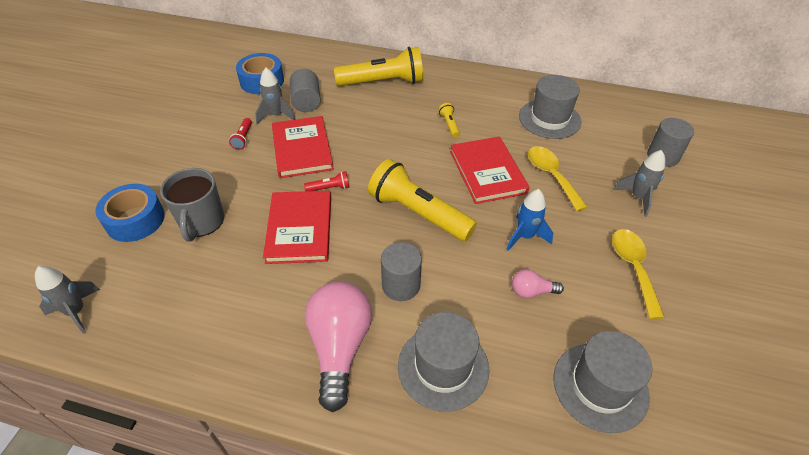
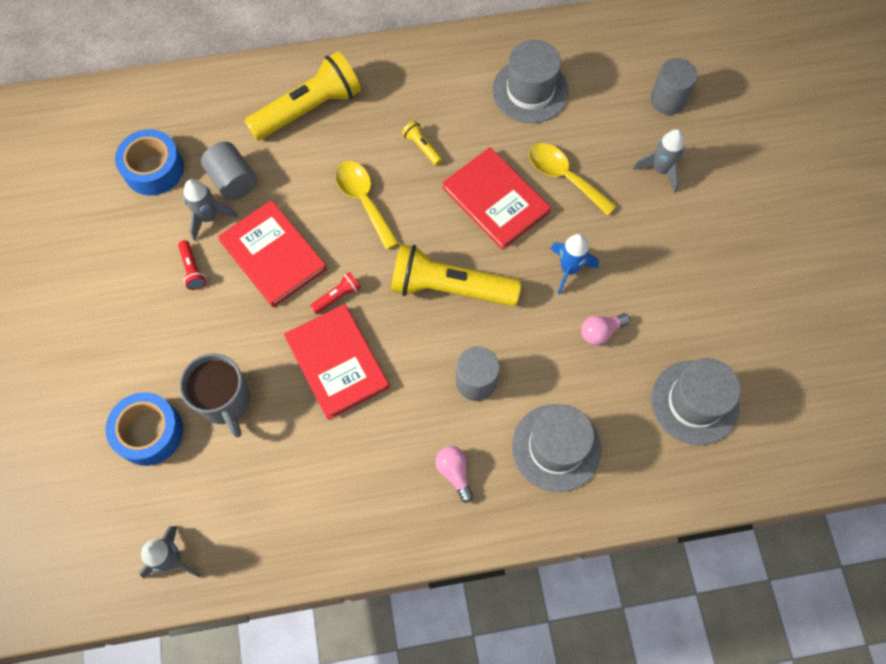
camera: 25 degrees left, 20 degrees up
pink light bulb [305,282,372,412] -> pink light bulb [435,446,473,503], size x0.47
yellow spoon [612,229,665,319] -> yellow spoon moved to [335,161,399,250]

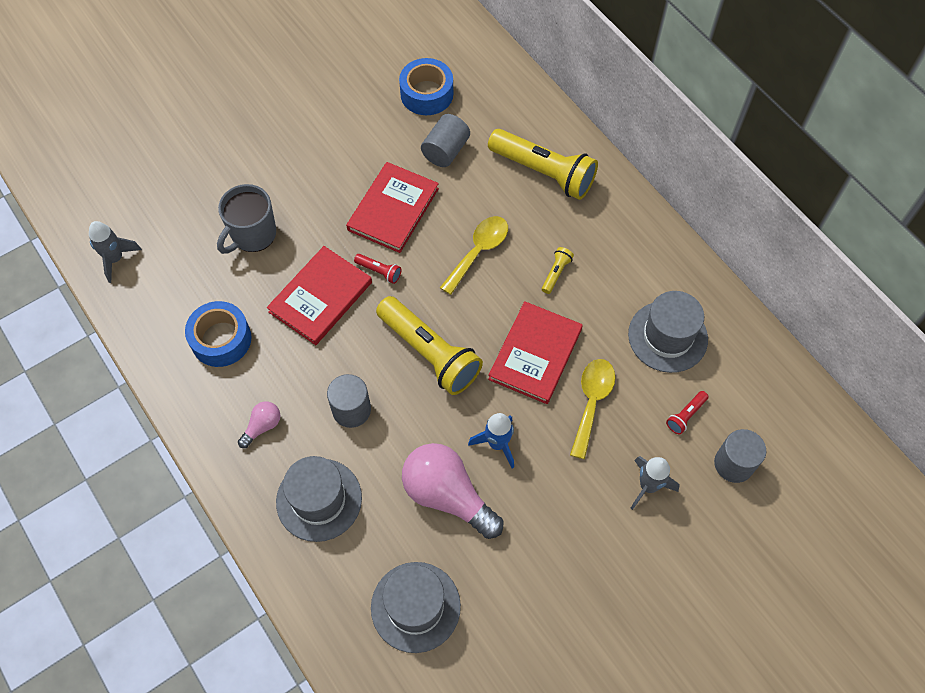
camera: 65 degrees right, 5 degrees down
blue tape [106,392,183,466] -> blue tape moved to [185,301,252,367]
red flashlight [178,240,206,290] -> red flashlight moved to [666,391,708,434]
grey rocket [184,179,238,241] -> none
yellow flashlight [391,244,521,306] -> yellow flashlight turned 150 degrees clockwise [376,296,483,395]
pink light bulb [581,313,630,345] -> pink light bulb [402,443,503,539], size x2.12

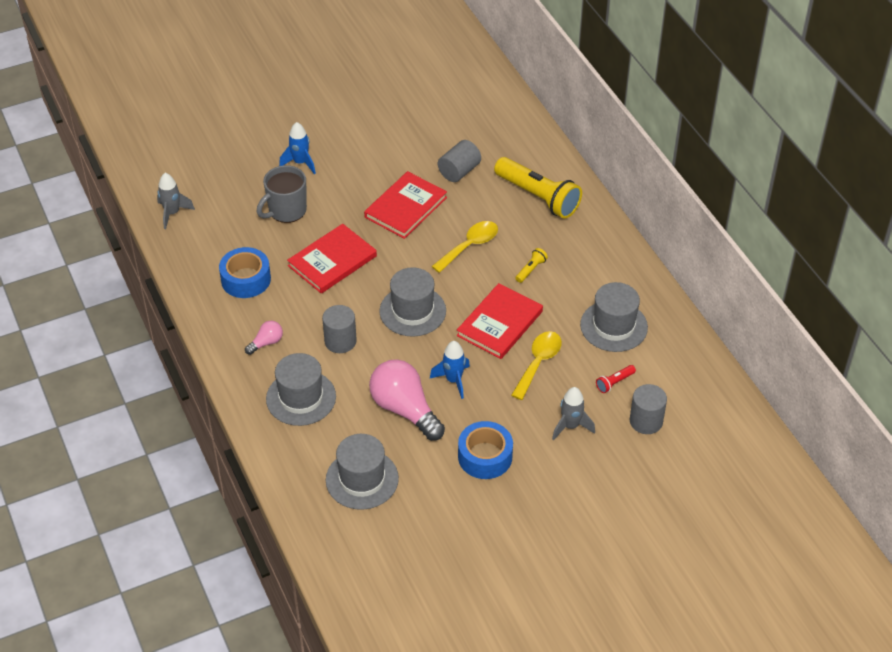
camera: 10 degrees right, 15 degrees down
red flashlight [354,254,402,284] -> none
yellow flashlight [376,296,483,395] -> grey hat [379,267,446,337]
blue tape [399,58,453,115] -> blue tape moved to [458,421,513,479]
none -> blue rocket [279,122,316,174]

